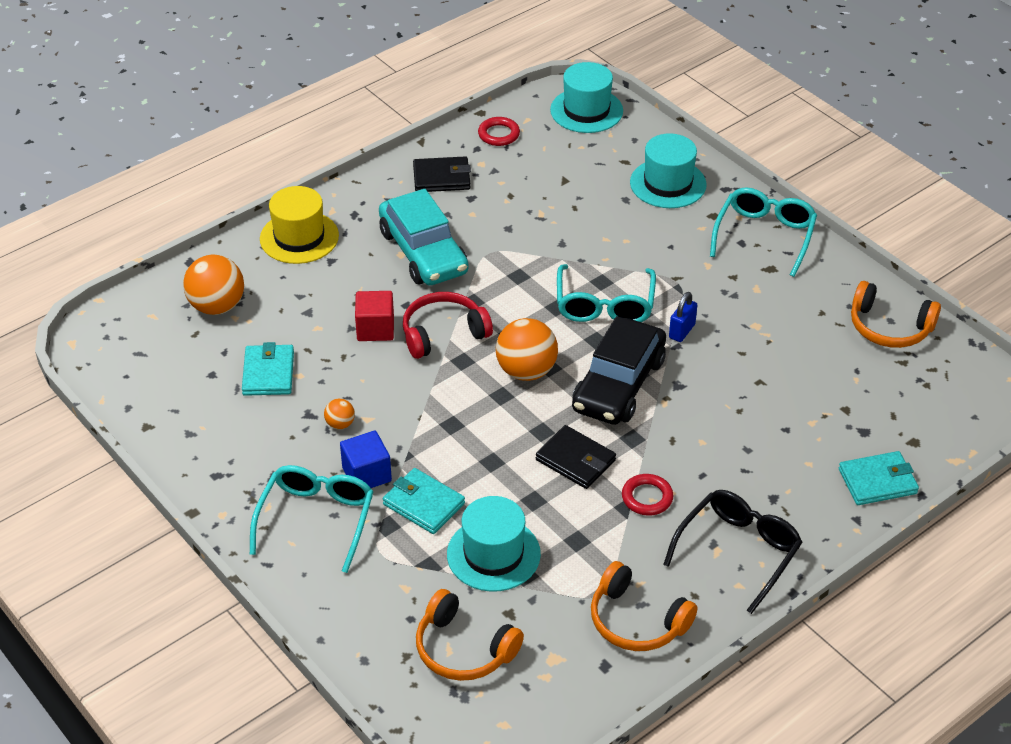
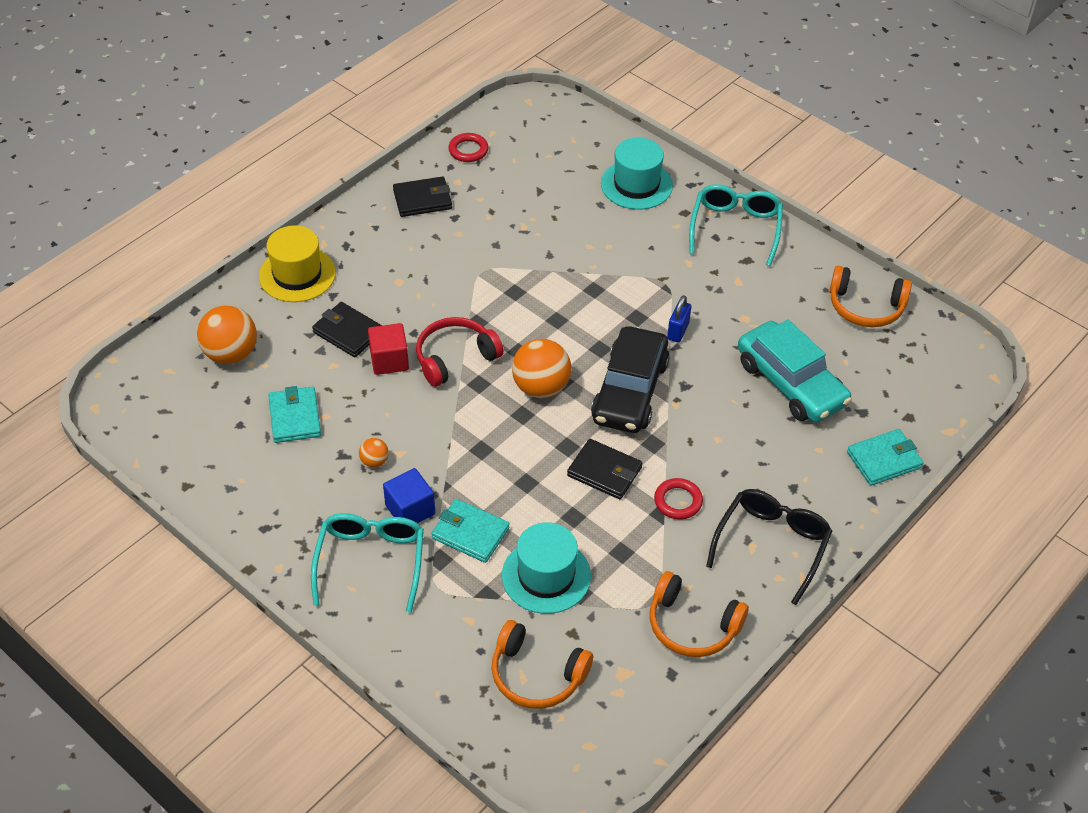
camera: 10 degrees left, 5 degrees up
turquoise car [379,189,469,285] -> turquoise car moved to [738,319,852,423]
turquoise hat [550,62,623,133] -> none
turquoise glasses [557,264,656,322] -> none
none -> black wallet [312,302,382,357]

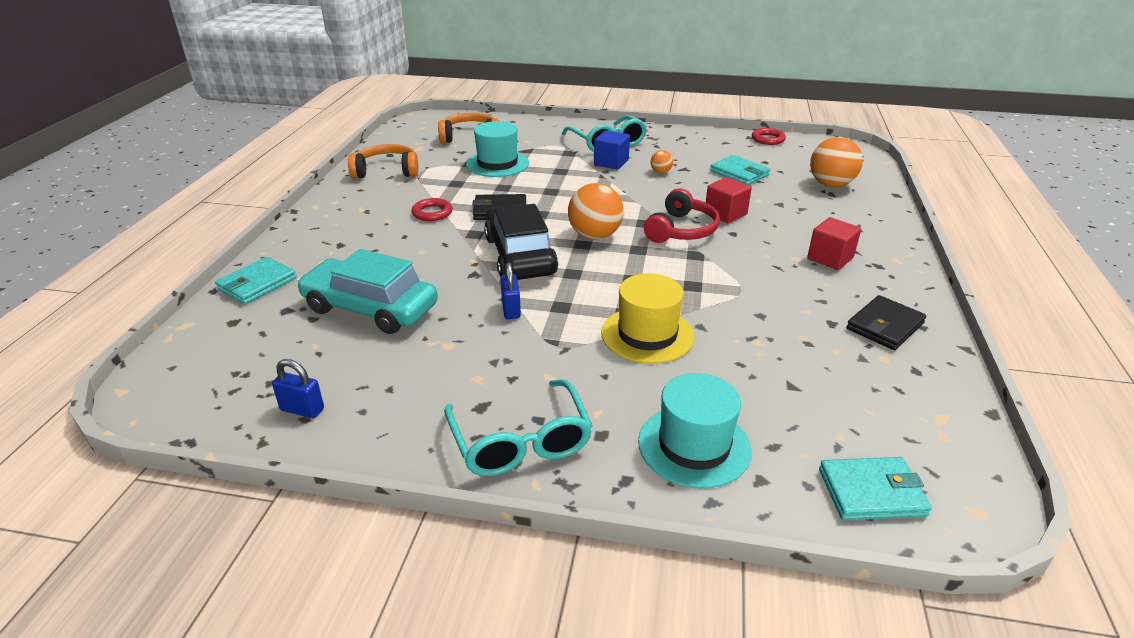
camera: 150 degrees right, 15 degrees down
yellow hat [259,225,336,302] -> yellow hat moved to [601,273,694,364]
black wallet [312,302,382,357] -> none
turquoise wallet [431,499,510,563] -> turquoise wallet moved to [819,457,932,520]
red ring [448,133,489,162] -> red ring moved to [752,128,786,145]
black glasses [706,489,832,605] -> none
orange headphones [830,266,912,327] -> blue padlock [272,359,324,418]
none -> red cube [807,217,861,270]

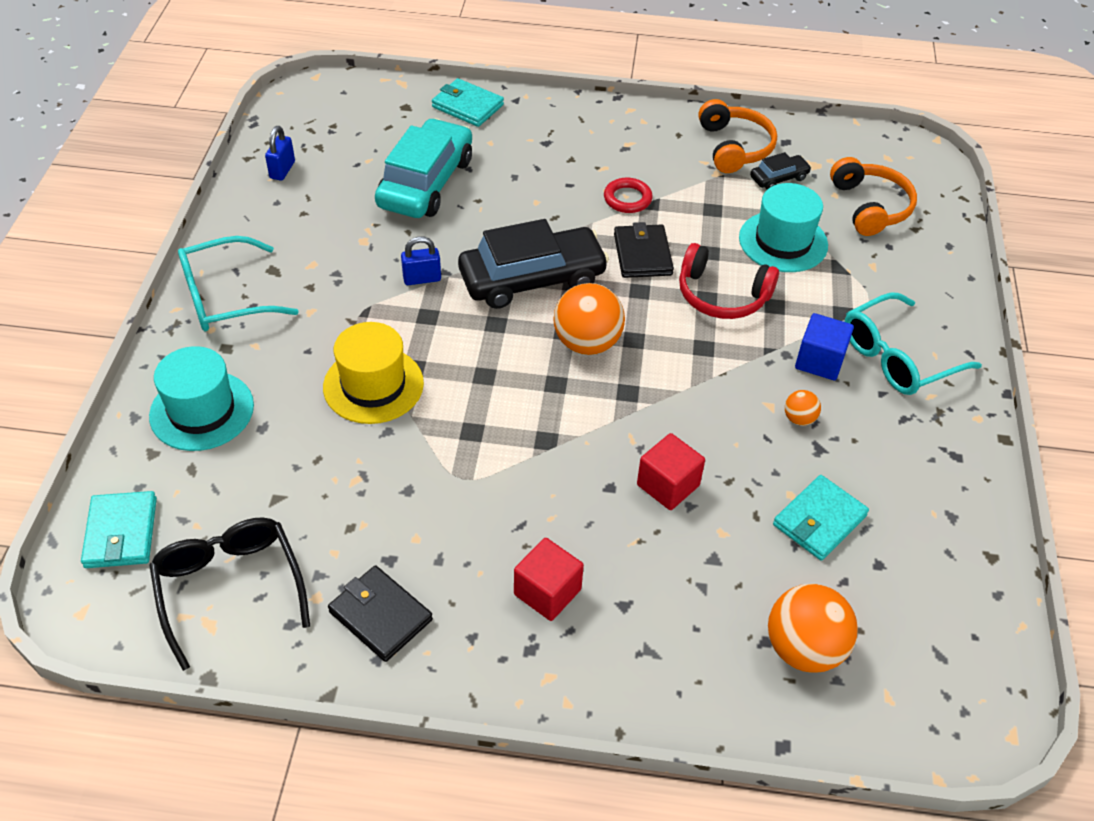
camera: 85 degrees right, 15 degrees up
red headphones [644,188,720,243] -> red headphones moved to [679,243,779,319]
red ring [752,128,786,145] -> none
none -> black glasses [149,517,310,671]
none -> black car [750,152,811,189]

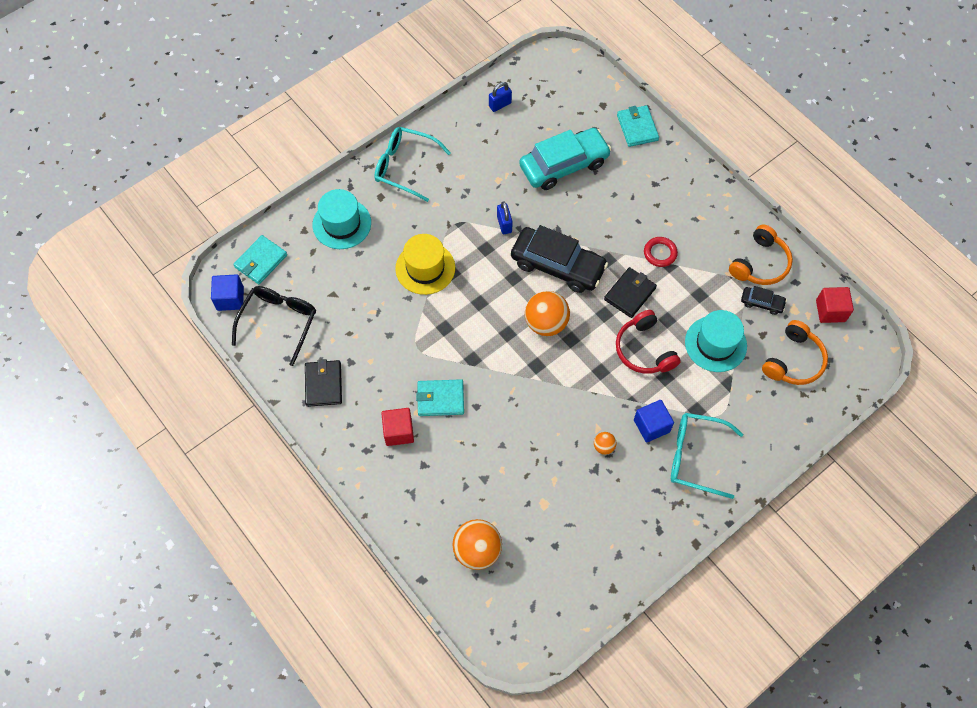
camera: 45 degrees right, 15 degrees up
blue padlock [401,236,441,285] -> blue padlock turned 45 degrees clockwise [497,201,513,234]
red cube [637,433,705,510] -> red cube moved to [816,287,854,323]
turquoise wallet [773,475,869,561] -> turquoise wallet moved to [416,379,464,416]
none -> blue cube [211,274,244,311]

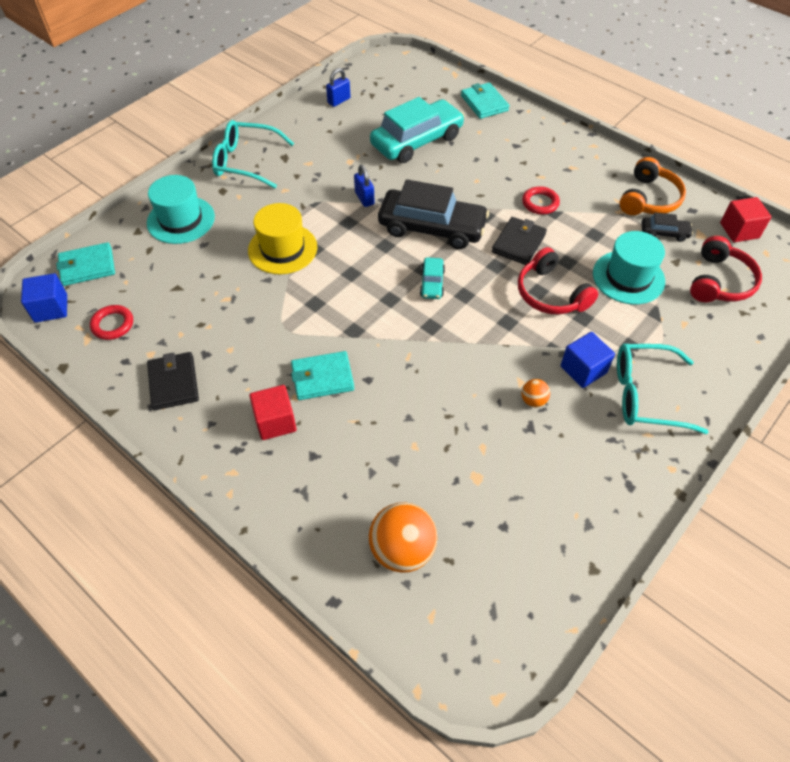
camera: 10 degrees left, 10 degrees down
black glasses [232,286,316,366] -> red ring [90,305,133,340]
turquoise wallet [233,235,287,285] -> turquoise wallet turned 45 degrees clockwise [56,242,115,286]
orange ball [525,291,570,336] -> turquoise car [420,257,445,299]
orange headphones [762,320,828,385] -> red headphones [690,236,762,302]

